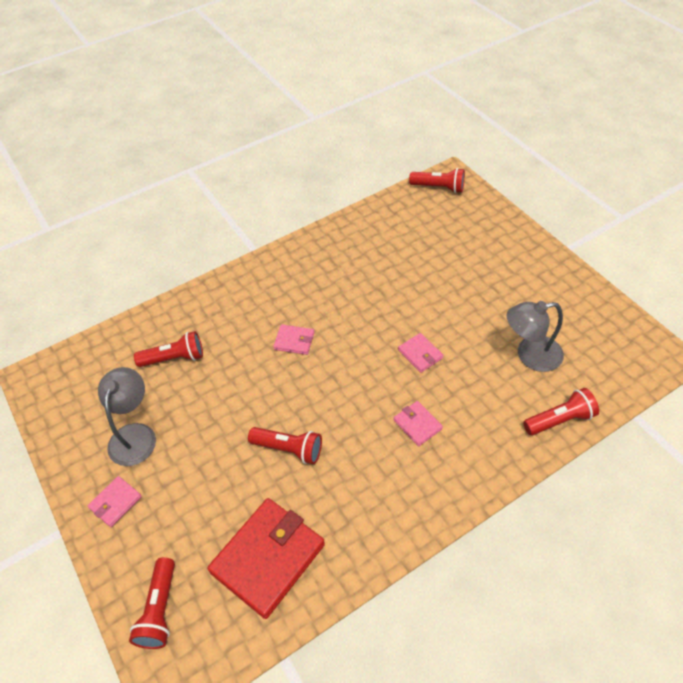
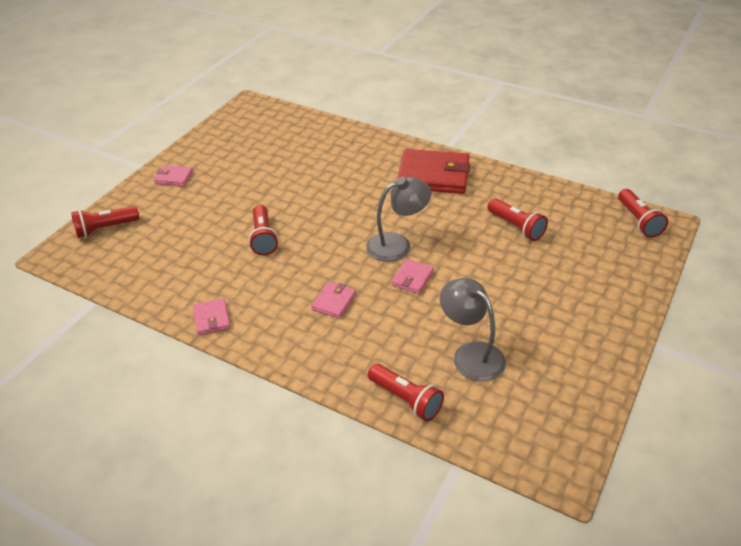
camera: 60 degrees right, 10 degrees down
grey lamp [98,367,156,466] -> grey lamp moved to [366,177,431,262]
red flashlight [134,331,203,367] -> red flashlight moved to [487,198,548,241]
red wallet [207,498,325,619] -> red wallet moved to [397,149,470,194]
pink wallet [273,324,314,355] -> pink wallet moved to [193,298,230,335]

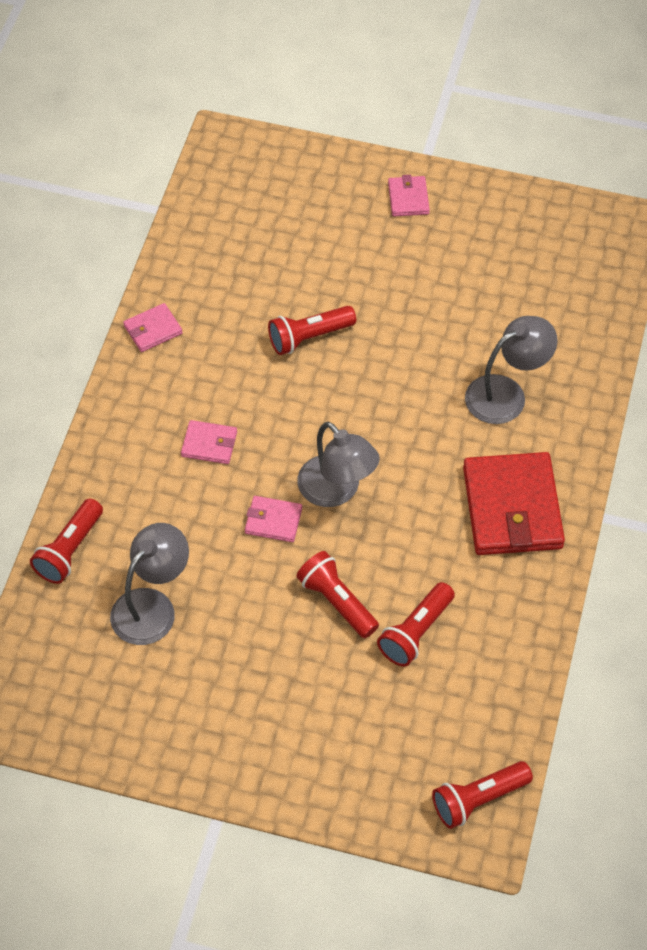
camera: 75 degrees right, 15 degrees up
red flashlight [71,206,139,238] -> red flashlight moved to [296,551,379,638]
none -> grey lamp [465,316,558,424]

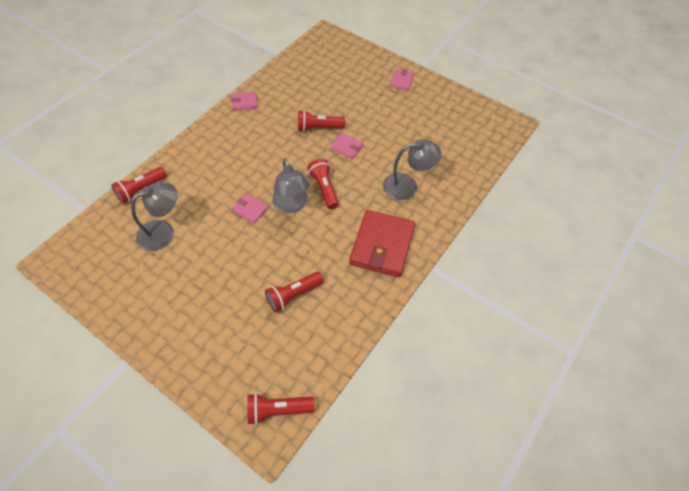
camera: 20 degrees right, 0 degrees up
pink wallet [181,420,237,464] -> pink wallet moved to [330,133,364,159]
red flashlight [296,551,379,638] -> red flashlight moved to [308,159,339,209]

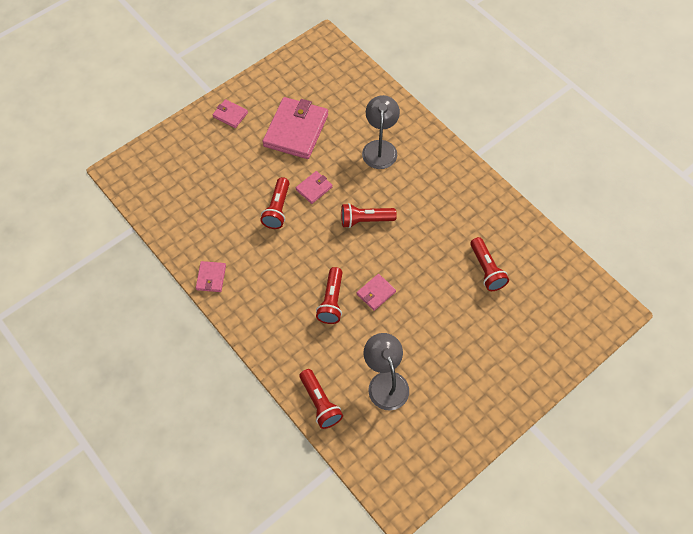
camera: 75 degrees left, 5 degrees up
red flashlight [247,393,314,425] -> red flashlight moved to [316,267,343,324]
grey lamp [272,158,309,213] -> none
red wallet [349,210,415,277] -> none
none -> pink wallet [262,97,328,159]

